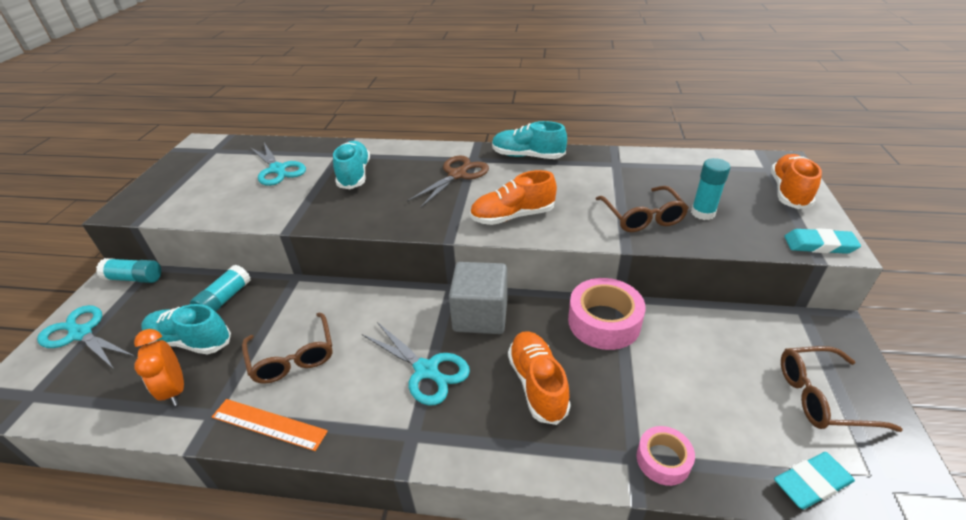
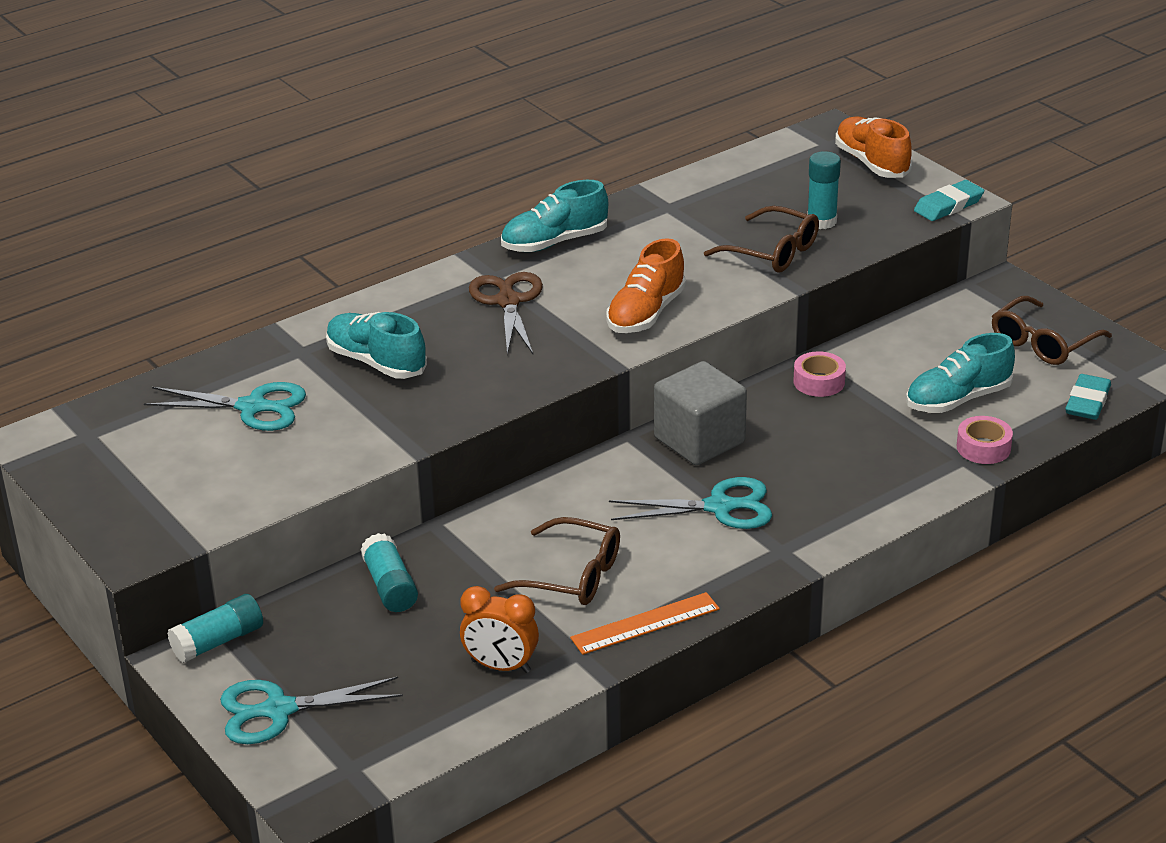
camera: 45 degrees left, 5 degrees down
turquoise shoe [141,304,231,355] -> turquoise shoe moved to [906,333,1015,413]
orange shoe [508,332,571,425] -> none
pink tape [568,278,645,350] -> pink tape [794,351,846,397], size x0.57

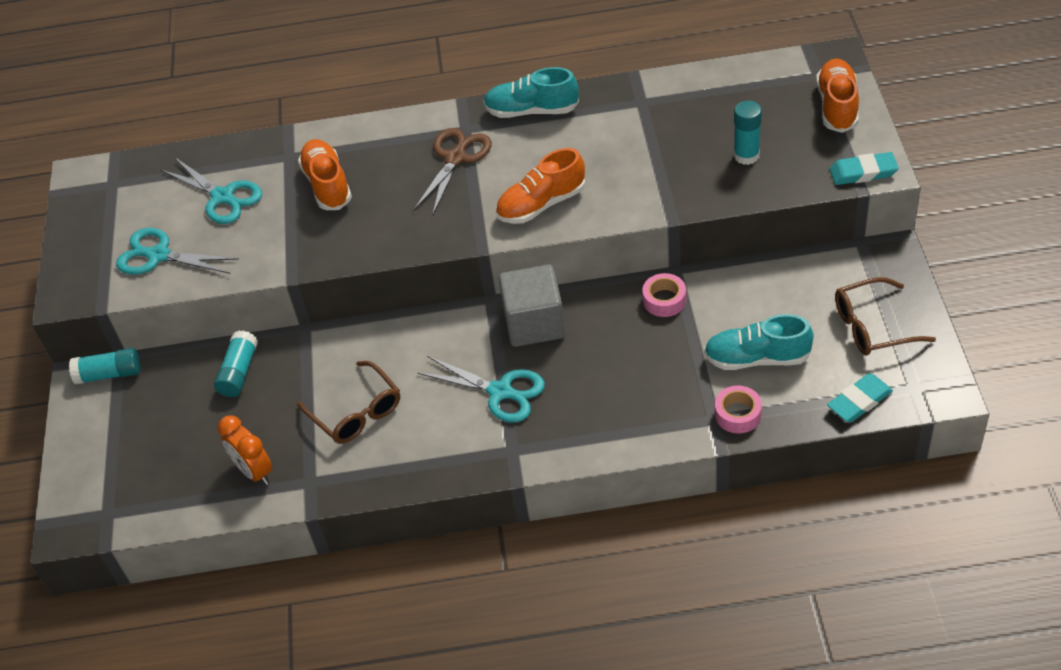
camera: 35 degrees right, 15 degrees up
turquoise scissors [220,677,403,744] -> turquoise scissors moved to [116,228,239,275]
turquoise shoe [326,312,427,379] -> orange shoe [298,139,352,210]
orange ruler [570,592,720,655] -> none
brown glasses [704,206,819,273] -> none

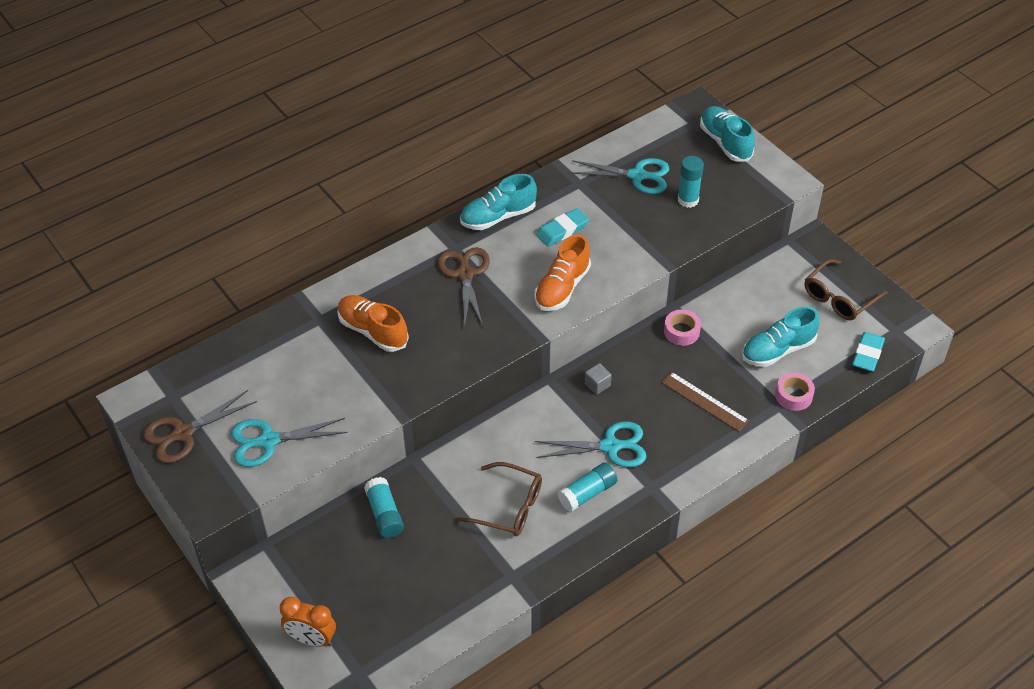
camera: 35 degrees left, 0 degrees up
turquoise glue stick [69,348,141,385] -> turquoise glue stick moved to [557,462,618,512]
turquoise scissors [161,158,262,224] -> turquoise scissors moved to [570,158,669,194]
orange clock [218,415,272,485] -> orange clock moved to [280,597,336,647]
grey cube [499,264,565,347] -> grey cube [585,363,612,395], size x0.42
orange shoe [816,59,859,133] -> turquoise shoe [700,106,755,162]
turquoise eraser [830,152,899,185] -> turquoise eraser moved to [536,208,589,247]
none -> brown scissors [143,390,257,463]
none -> brown ruler [661,372,749,432]

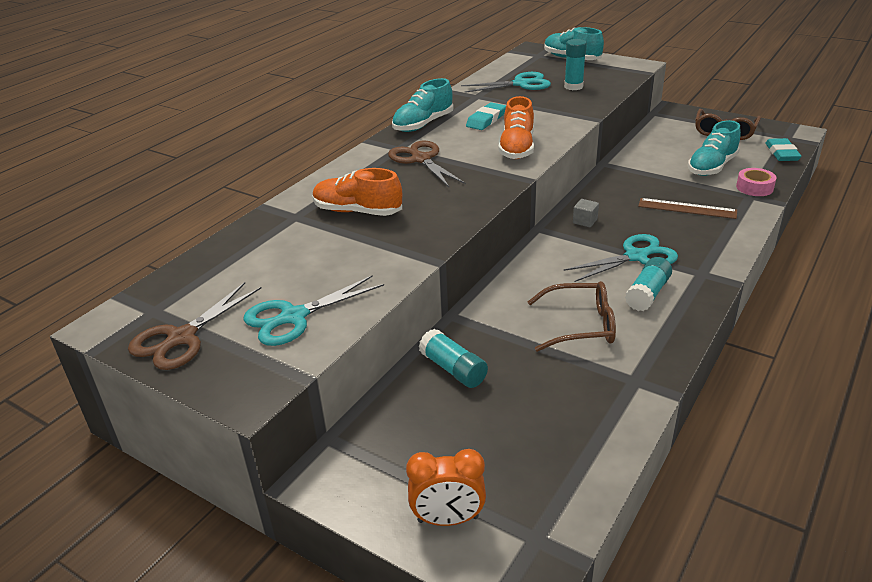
camera: 20 degrees left, 15 degrees down
pink tape [664,309,701,346] -> none

